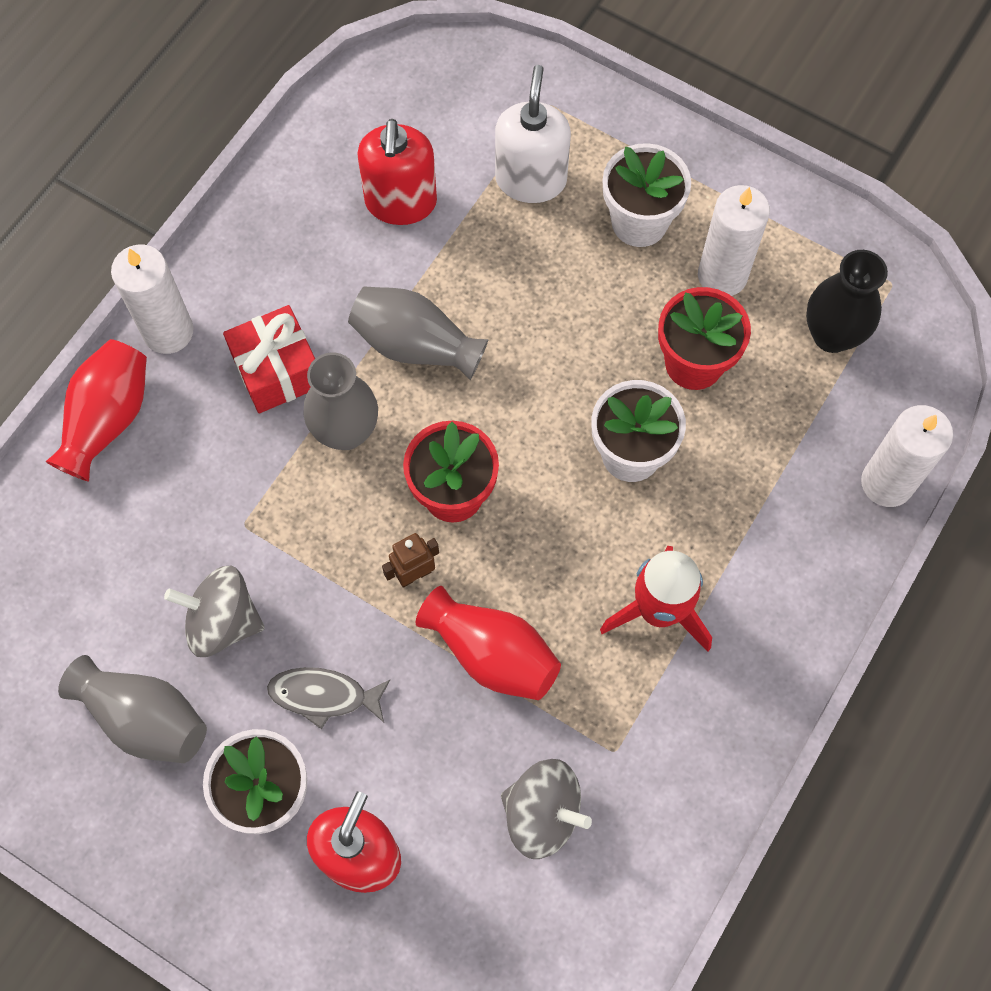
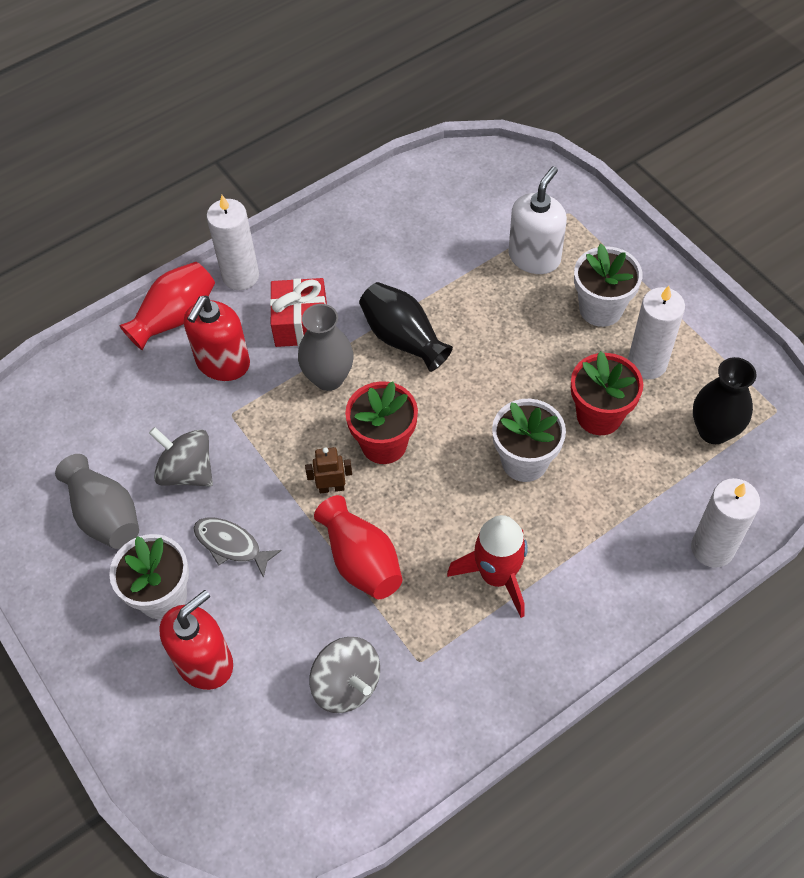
camera: 25 degrees right, 10 degrees down
grey vase [348,286,488,380] -> black vase [359,282,453,372]
red soap dispenser [357,119,437,225] -> red soap dispenser moved to [184,296,250,381]

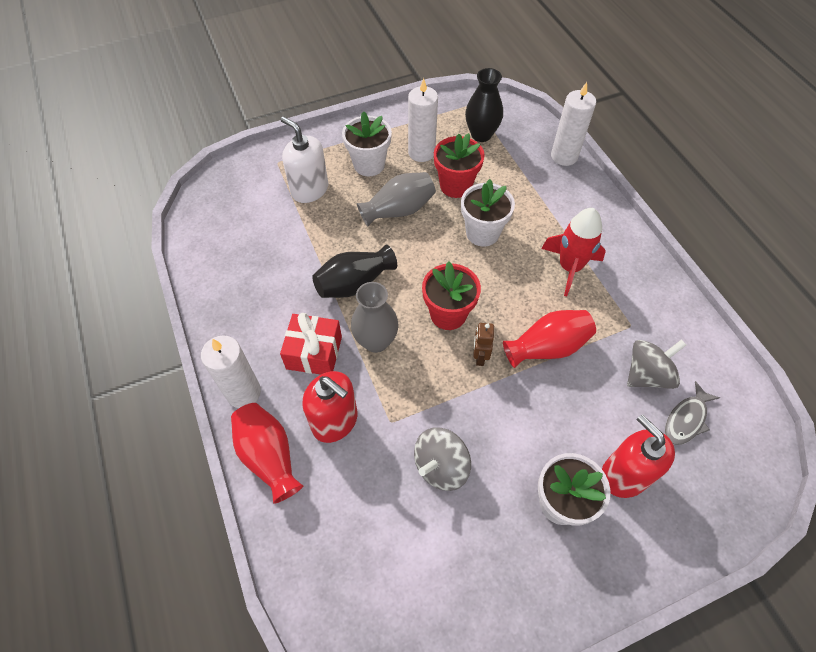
camera: 80 degrees left, 0 degrees up
grey vase [55,454,139,549] -> grey vase moved to [357,172,436,227]
grey fish [193,517,282,578] -> grey fish moved to [665,381,720,445]

